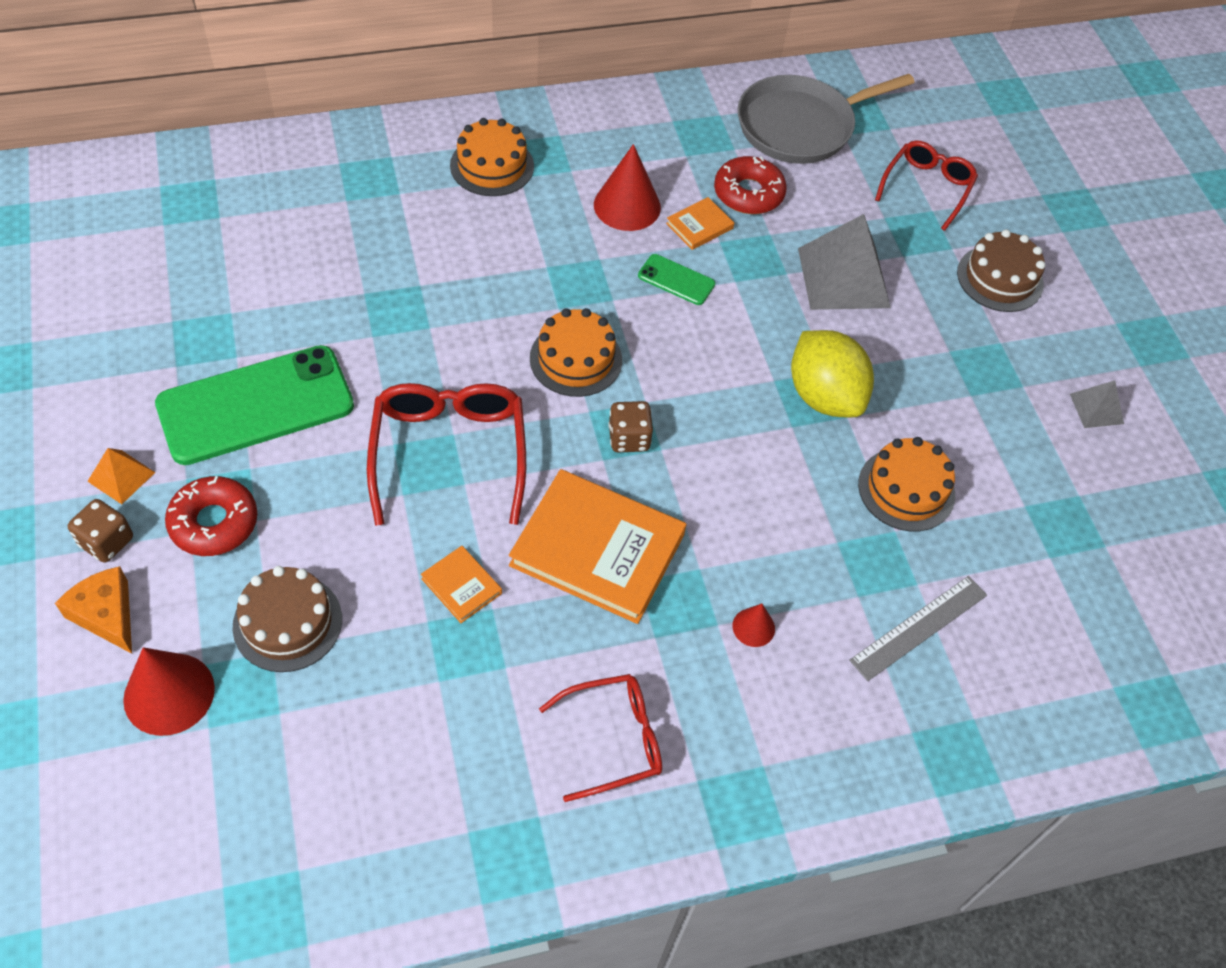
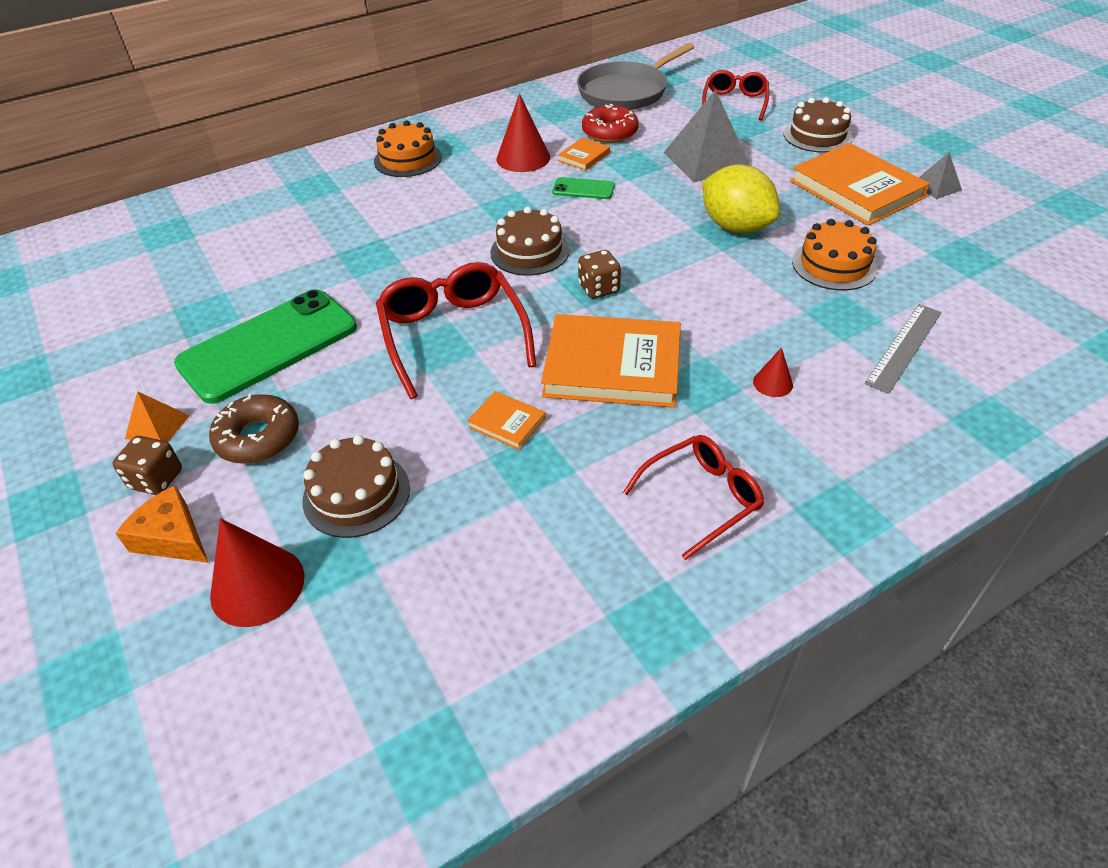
camera: 10 degrees left, 10 degrees down
red donut [165,476,258,556] -> brown donut [209,394,299,464]
orange cake [530,308,622,397] -> brown cake [490,207,570,276]
none -> orange book [790,143,930,226]

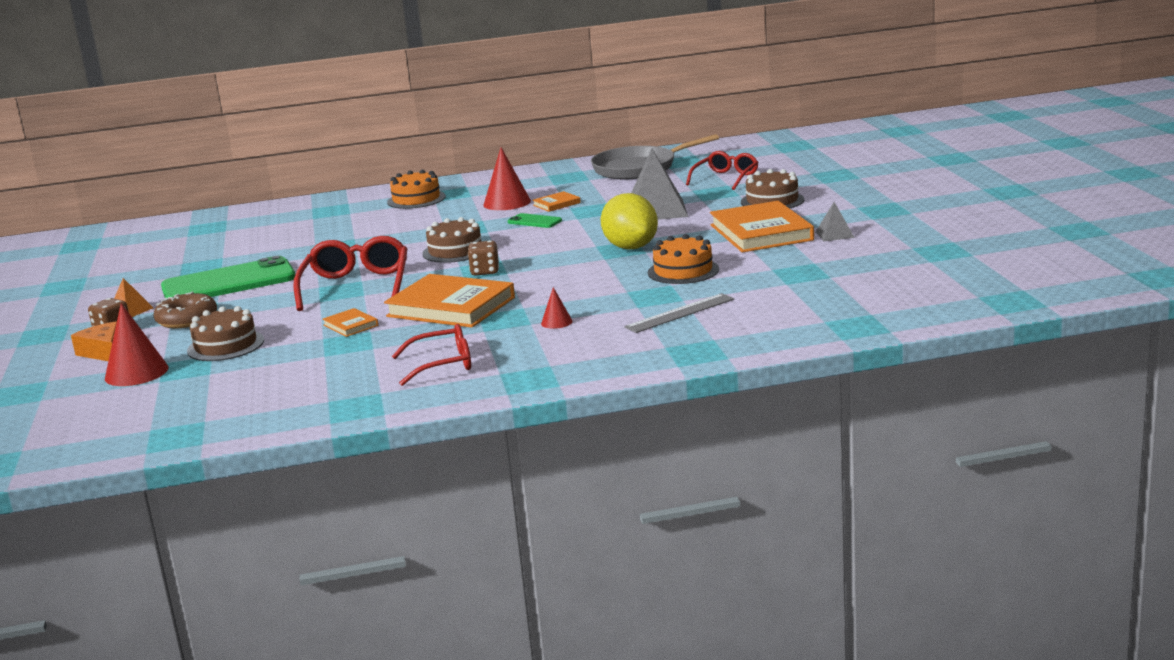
camera: 20 degrees right, 25 degrees down
red donut [582,104,639,143] -> none

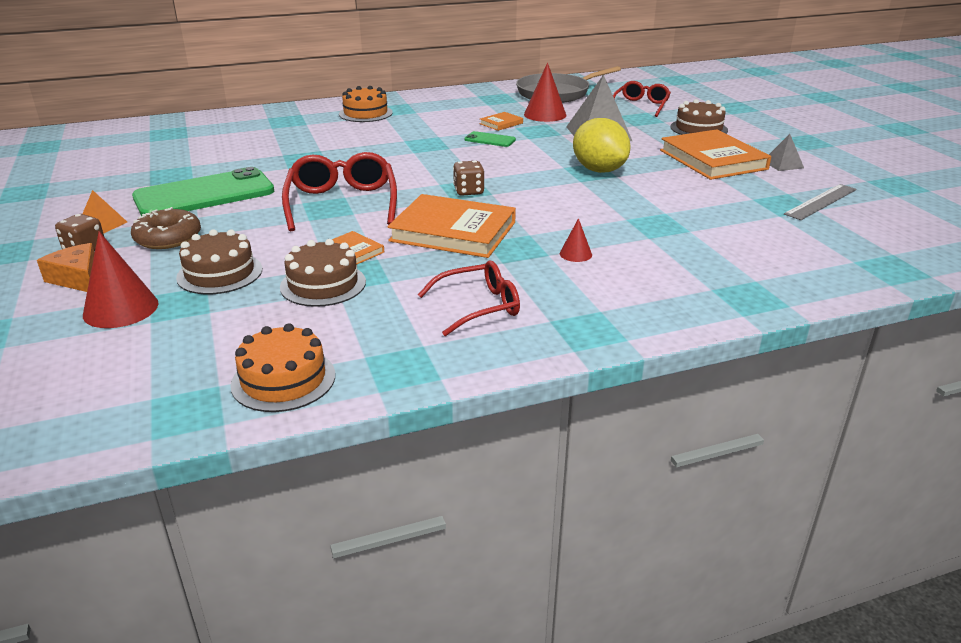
camera: 10 degrees left, 10 degrees up
brown cake [422,217,482,263] -> brown cake moved to [280,239,366,307]
red cone [483,147,531,210] -> red cone moved to [524,62,566,122]
grey ruler [624,293,734,333] -> grey ruler moved to [784,184,857,220]
orange cake [648,234,719,284] -> orange cake moved to [230,323,335,412]

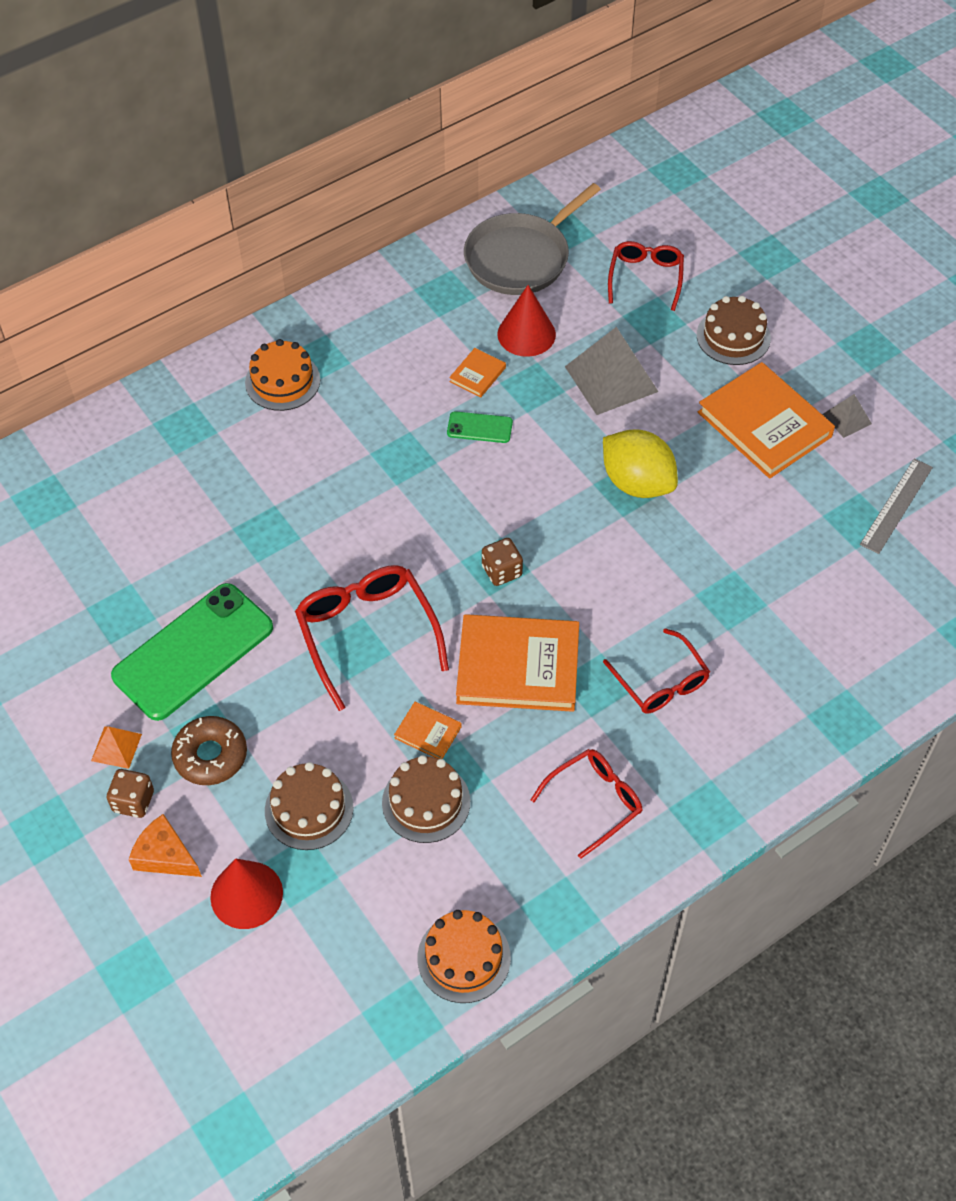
camera: 15 degrees left, 25 degrees up
red cone [560,218,592,262] -> red glasses [603,628,710,713]

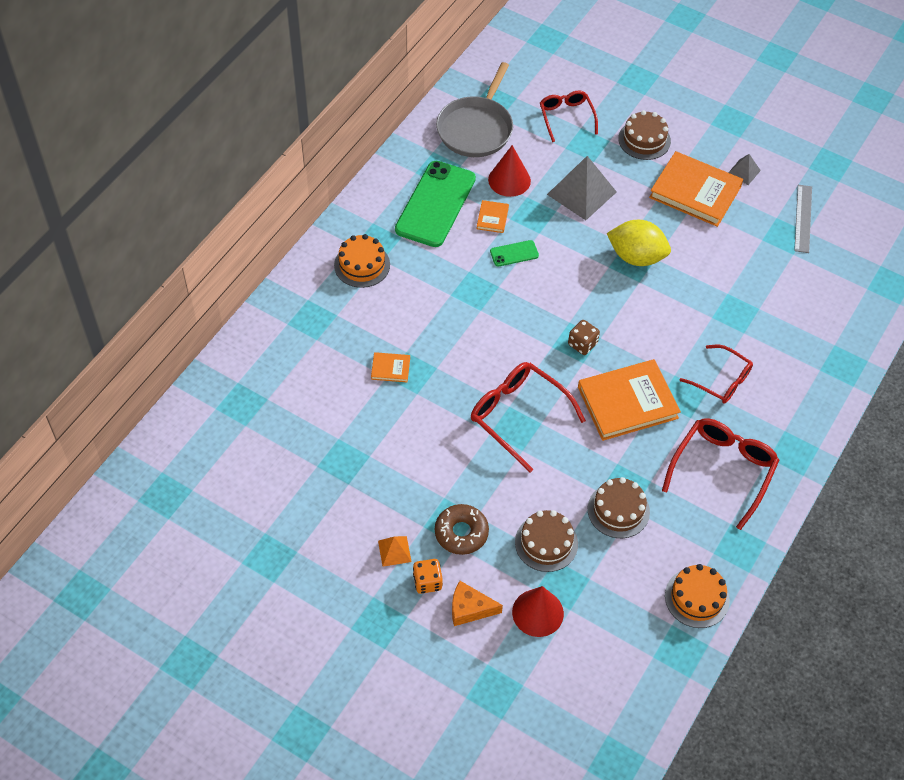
camera: 25 degrees left, 0 degrees up
brown dice [107,769,154,818] -> orange dice [413,559,443,594]
green phone [111,583,273,721] -> green phone moved to [395,161,476,247]
orange book [394,702,462,759] -> orange book moved to [371,352,410,382]
red glasses [531,749,643,859] -> red glasses [662,419,779,530], size x1.53

